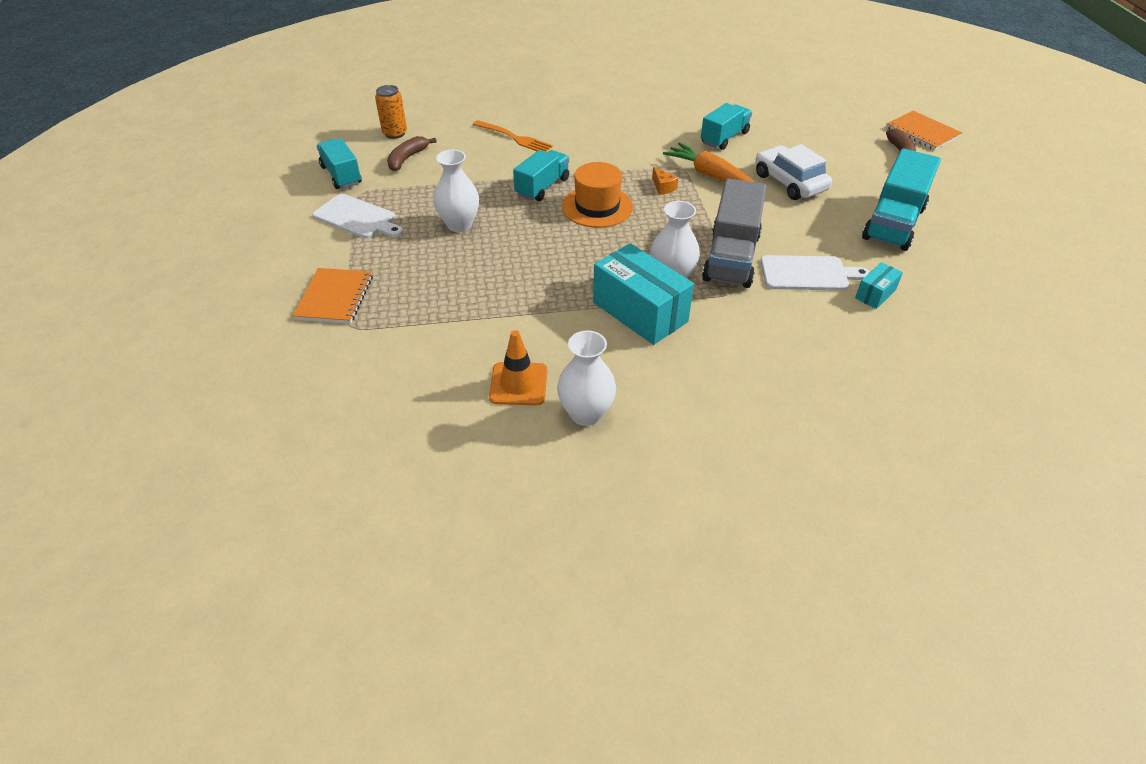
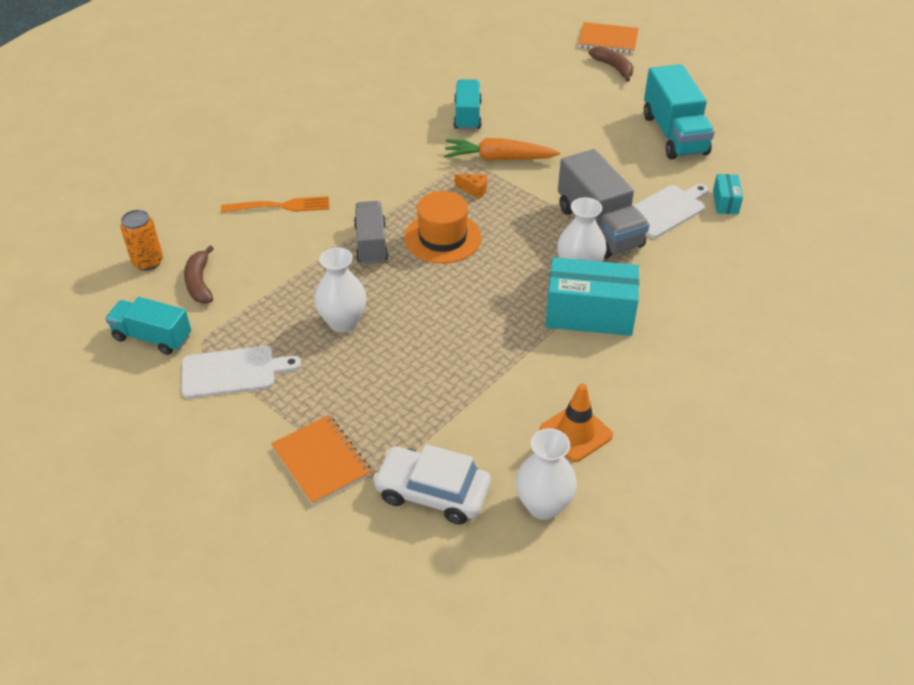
camera: 40 degrees left, 0 degrees up
turquoise truck [513,150,569,201] -> grey truck [354,201,389,264]
white vase [557,331,616,426] -> white vase moved to [516,428,577,520]
white car [755,144,832,200] -> white car moved to [373,444,491,524]

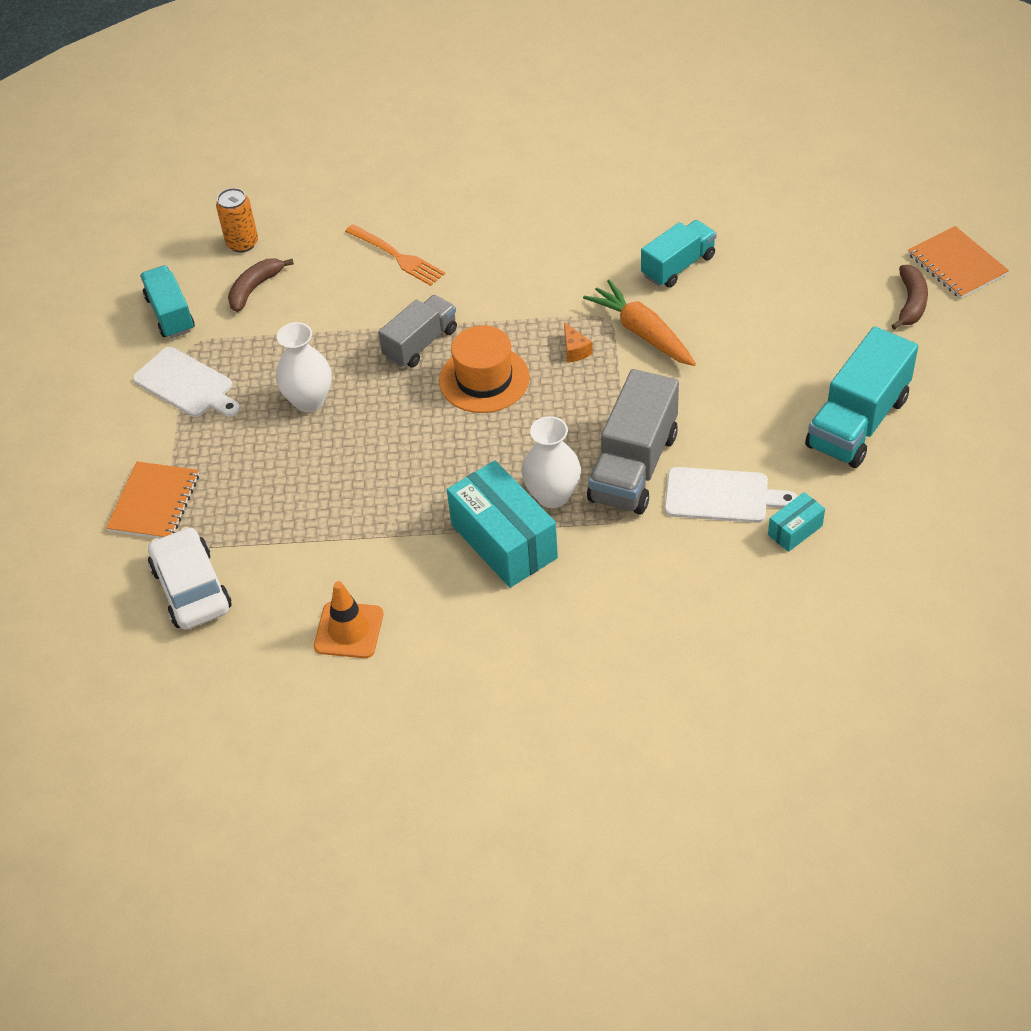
camera: 50 degrees right, 5 degrees up
white vase [516,428,577,520] -> none

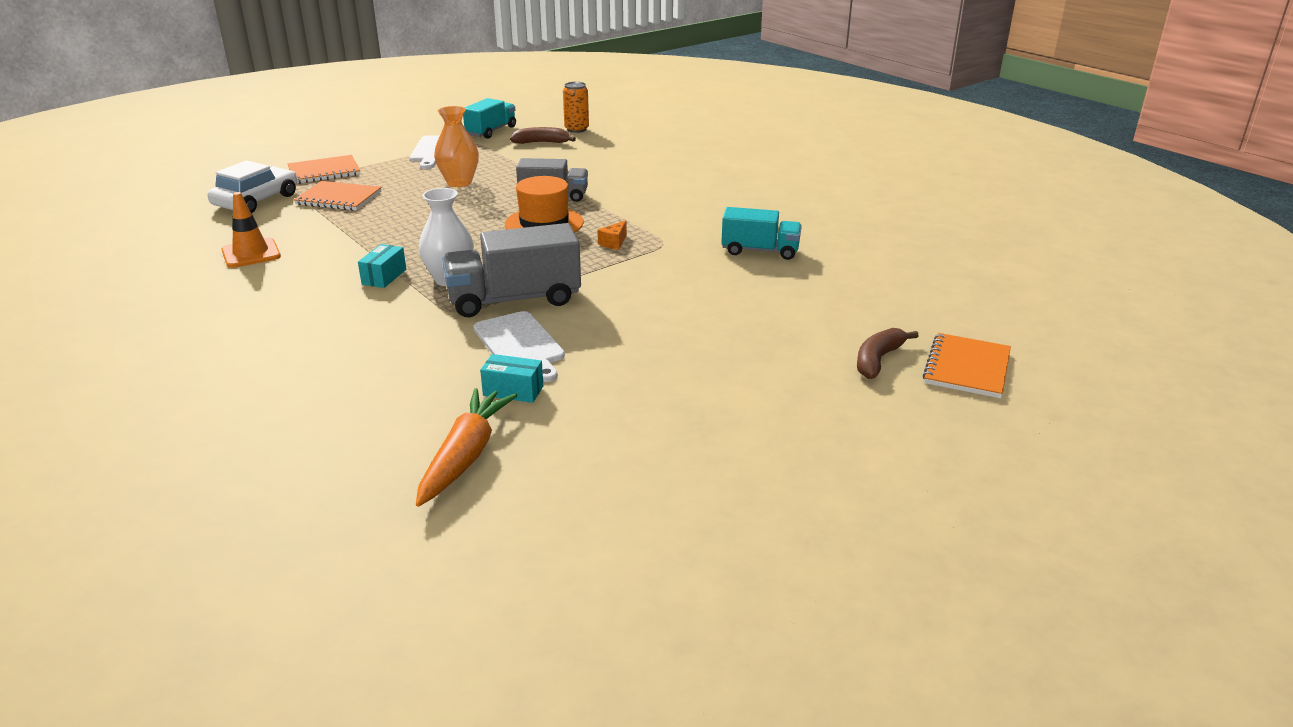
camera: 50 degrees right, 20 degrees down
white vase [276,322,332,412] -> orange vase [434,106,479,187]
orange fork [345,224,445,286] -> none
turquoise box [447,461,558,588] -> turquoise box [358,244,406,288], size x0.48
orange carrot [583,280,696,366] -> orange carrot moved to [416,388,517,507]
turquoise truck [805,326,918,468] -> none
brown banana [891,265,928,330] -> brown banana turned 150 degrees clockwise [857,328,919,379]
none -> orange notebook [294,181,381,211]

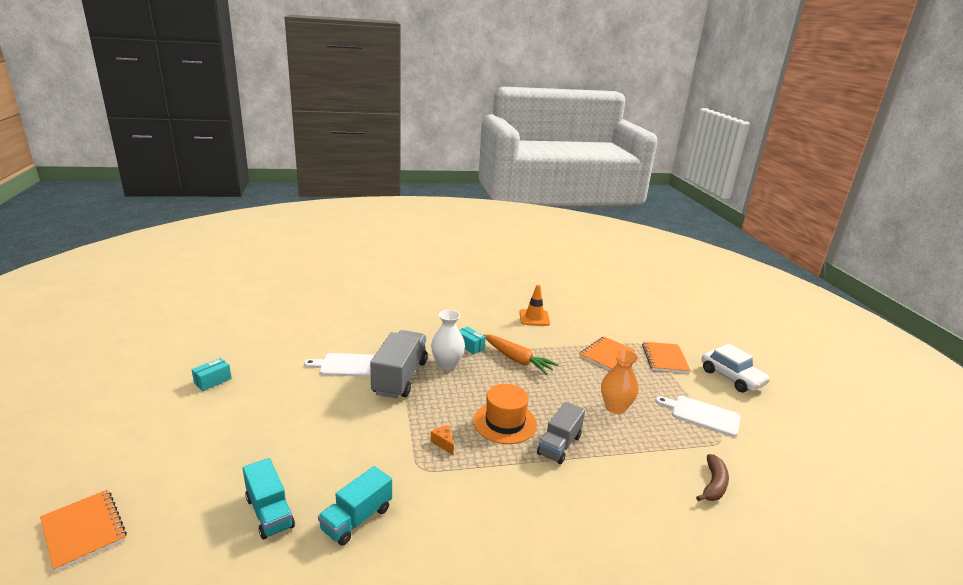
camera: 115 degrees right, 5 degrees down
white car [207,160,297,213] -> white car moved to [701,344,770,392]
orange carrot [416,388,517,507] -> orange carrot moved to [484,334,559,375]
turquoise truck [463,98,516,139] -> turquoise truck moved to [243,458,295,539]
turquoise box [480,354,544,403] -> turquoise box moved to [191,358,232,391]
orange can [563,82,589,133] -> none
brown banana [857,328,919,379] -> none

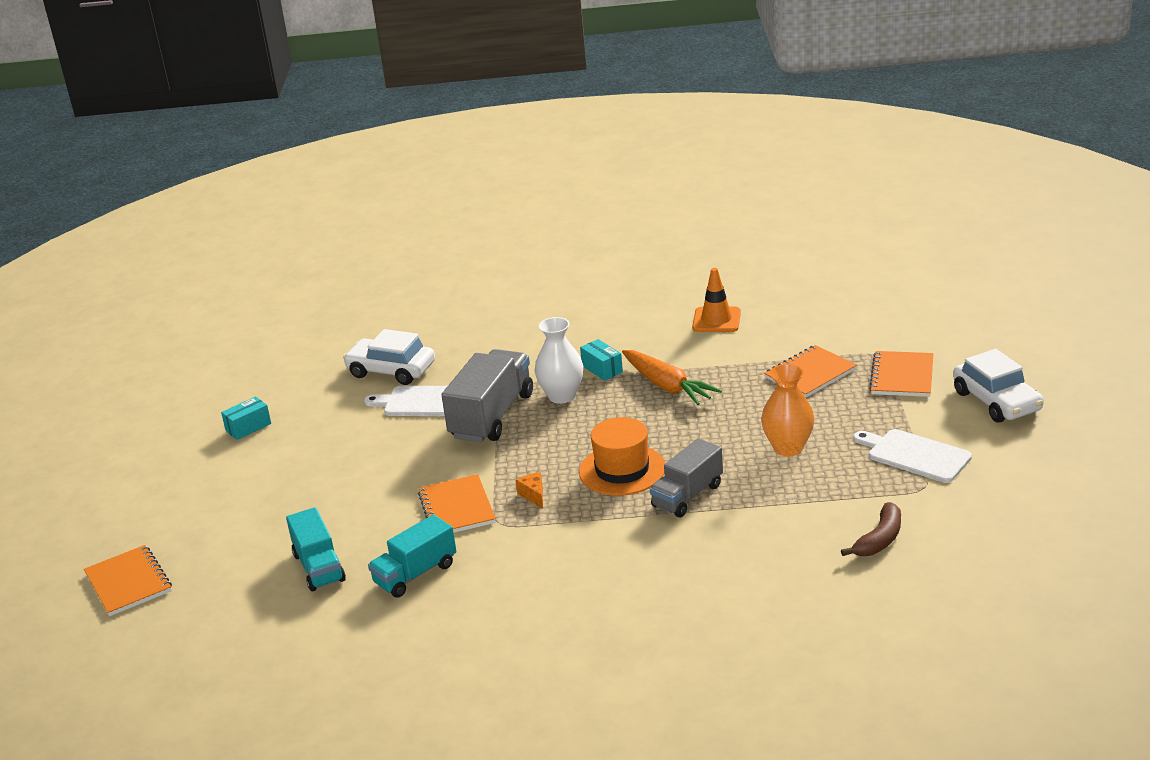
camera: 15 degrees right, 5 degrees up
none -> white car [343,329,435,385]
none -> orange notebook [418,474,496,533]

